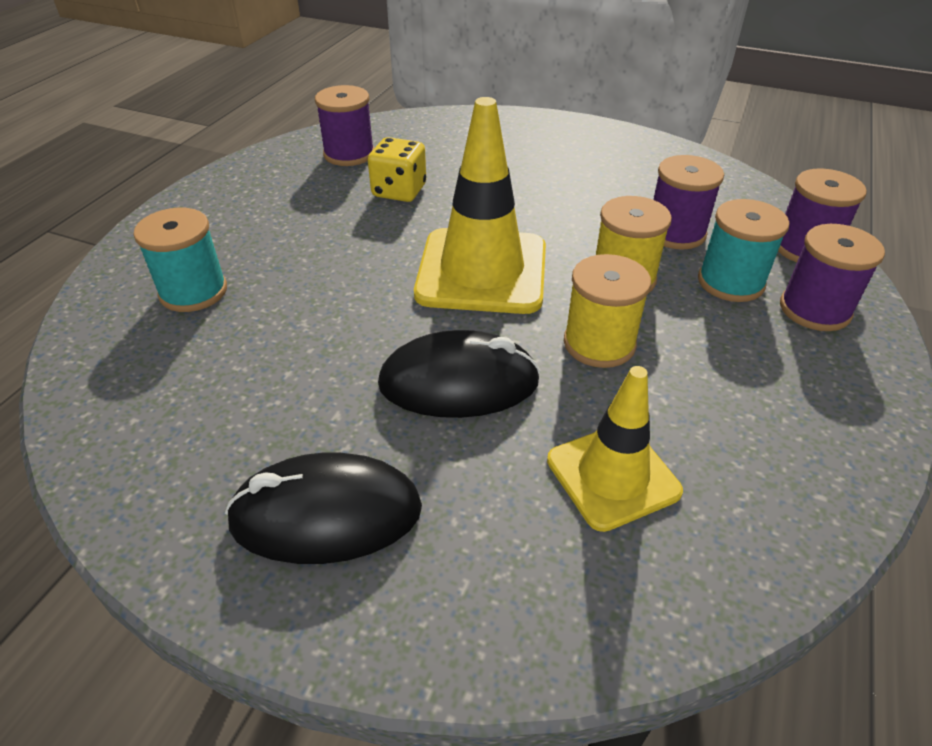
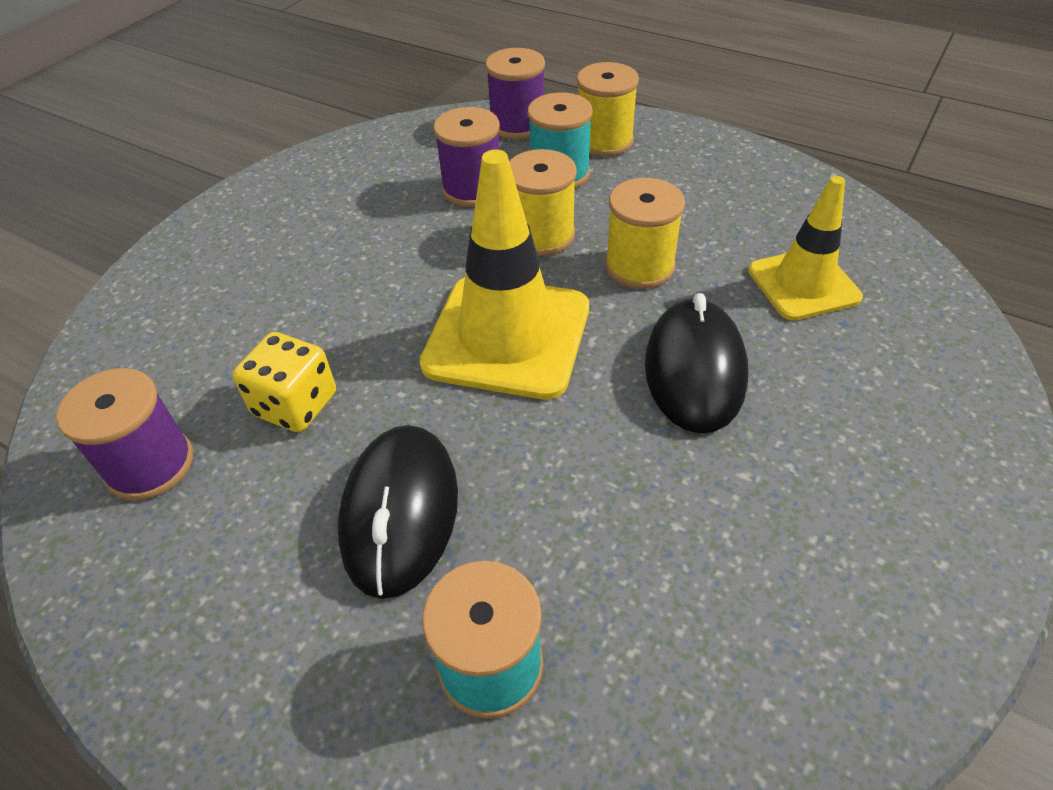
camera: 80 degrees left, 5 degrees up
black mouse [225,453,422,564] -> black mouse moved to [338,425,458,599]
purple spool [780,224,885,331] -> yellow spool [577,62,639,157]

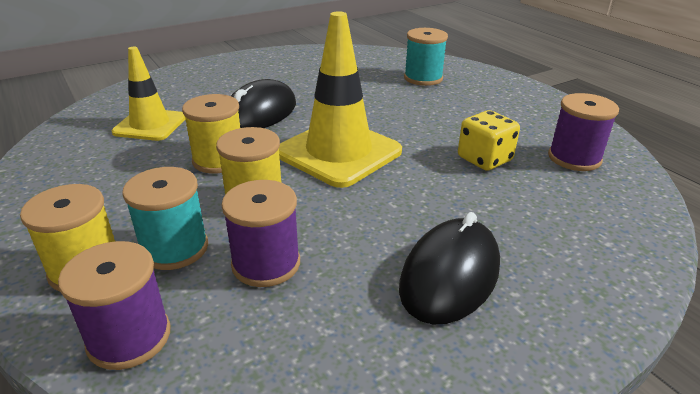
camera: 155 degrees left, 15 degrees down
black mouse [338,425,458,599] -> black mouse moved to [399,212,500,324]

